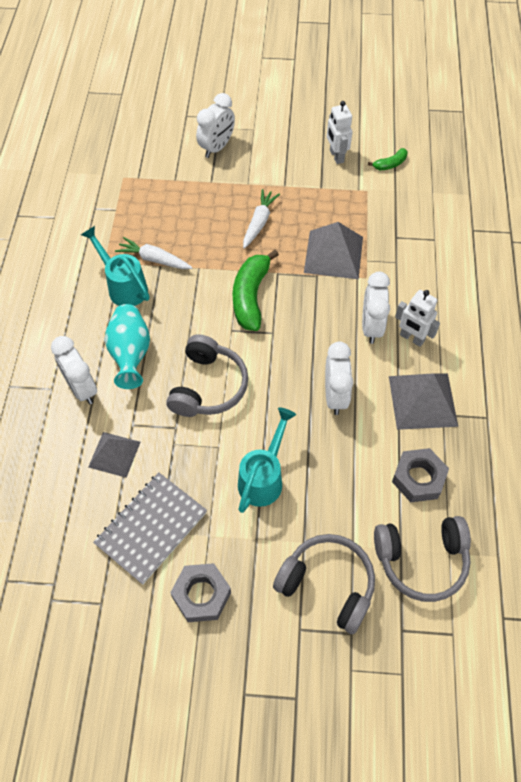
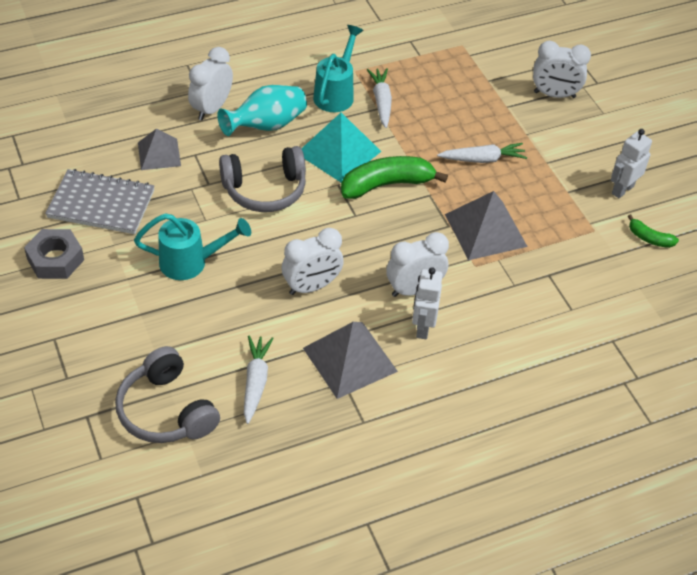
camera: 60 degrees right, 10 degrees down
grey headphones [273,534,375,634] -> none
grey nut [392,448,449,502] -> white carrot [244,336,274,424]
none -> turquoise pyramid [301,112,381,183]

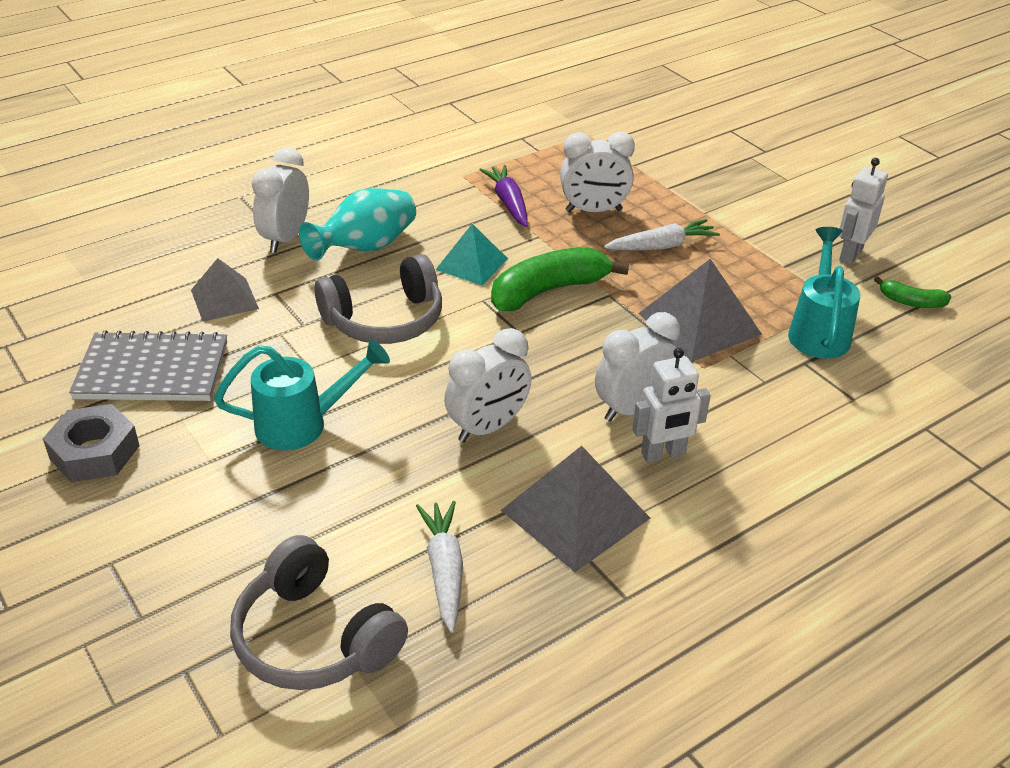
camera: 10 degrees left, 10 degrees down
turquoise pyramid [301,112,381,183] -> turquoise pyramid [436,224,508,285], size x0.64
turquoise watering can [313,25,364,112] -> turquoise watering can moved to [788,227,860,359]
white carrot [367,68,392,128] -> purple carrot [479,165,528,227]
white robot [412,267,443,339] -> white robot turned 105 degrees counterclockwise [632,348,711,463]
white clock [533,41,591,98] -> white clock moved to [560,131,635,212]

